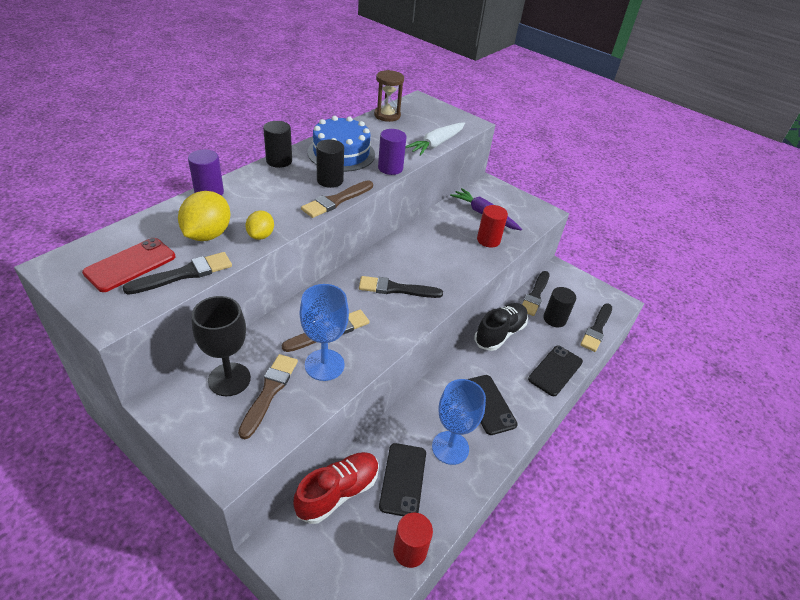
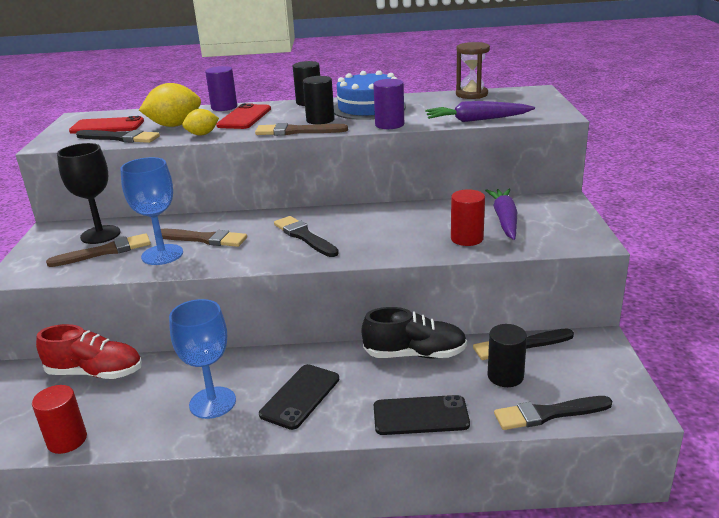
camera: 55 degrees right, 15 degrees down
black phone [379,443,426,516] -> none
white carrot [405,122,465,156] -> purple carrot [425,101,535,122]
none -> red phone [216,103,271,129]

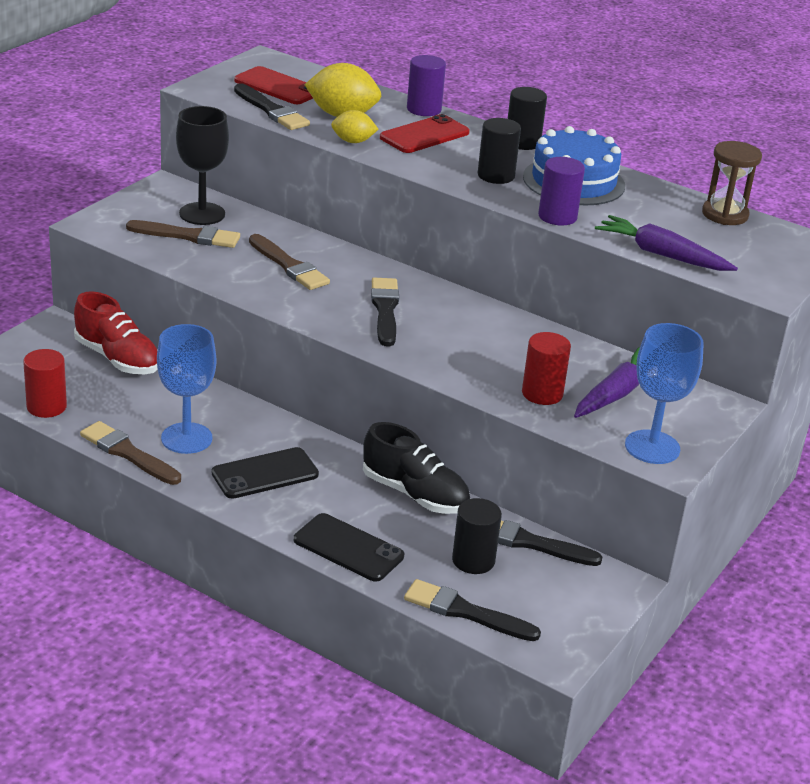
camera: 30 degrees right, 5 degrees up
blue goblet [120,157,183,265] -> blue goblet moved to [625,323,704,464]
brown brush [255,123,348,135] -> brown brush moved to [80,421,181,485]

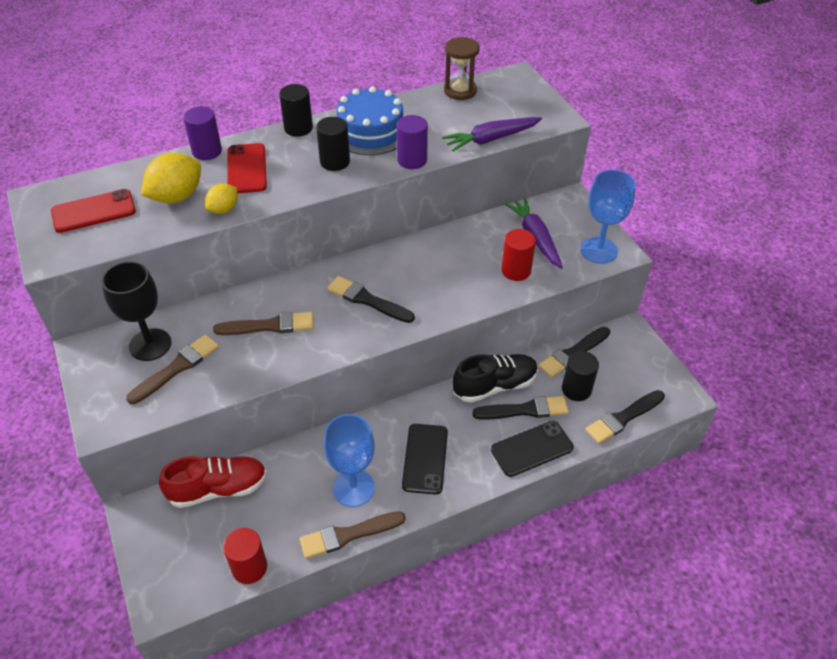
camera: 55 degrees left, 15 degrees up
black brush [234,83,310,130] -> black brush moved to [472,396,569,420]

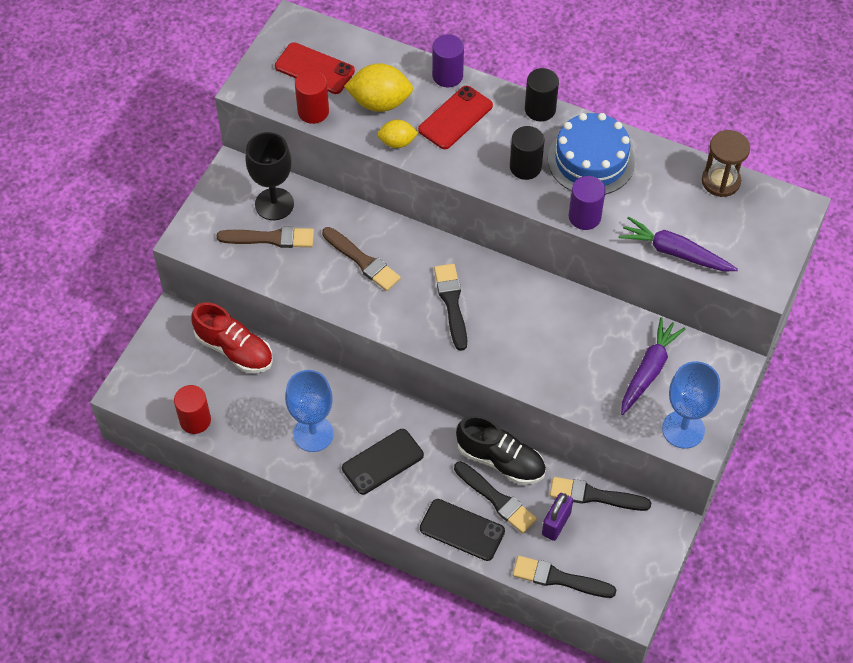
camera: 50 degrees right, 10 degrees up
brown brush [300,511,406,559] -> none
red cylinder [501,229,536,281] -> red cylinder moved to [295,70,329,124]
black cylinder [562,351,599,401] -> purple padlock [542,493,573,541]

